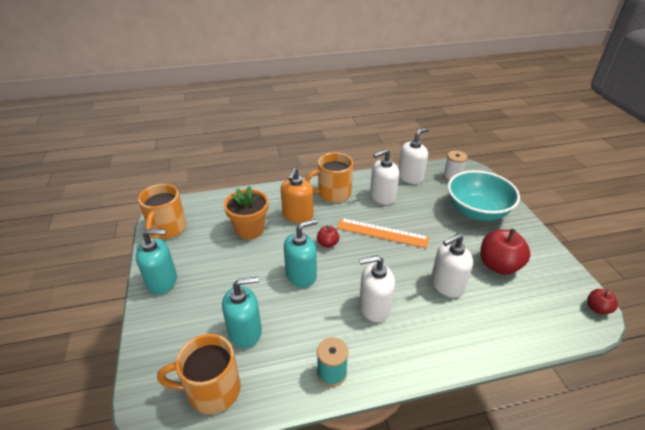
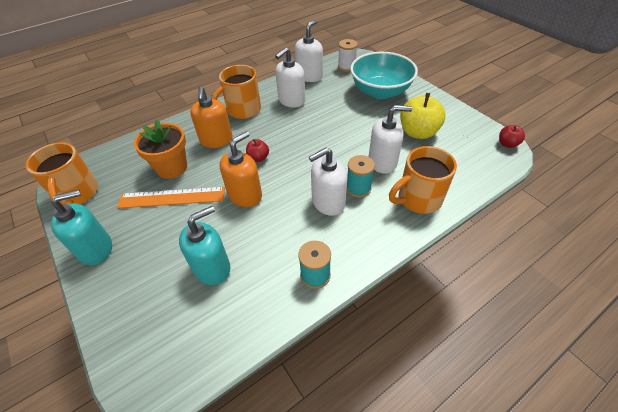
camera: 20 degrees left, 10 degrees up
orange mug [157,334,241,414] -> orange mug moved to [389,146,457,214]
turquoise soap dispenser [284,219,318,288] -> orange soap dispenser [219,131,262,207]
orange ruler [337,218,429,248] -> orange ruler moved to [117,187,225,209]
white soap dispenser [431,234,473,298] -> white soap dispenser turned 135 degrees counterclockwise [369,105,412,174]
red apple [480,228,531,275] -> yellow apple [400,93,446,139]
none -> turquoise spool [347,155,375,198]

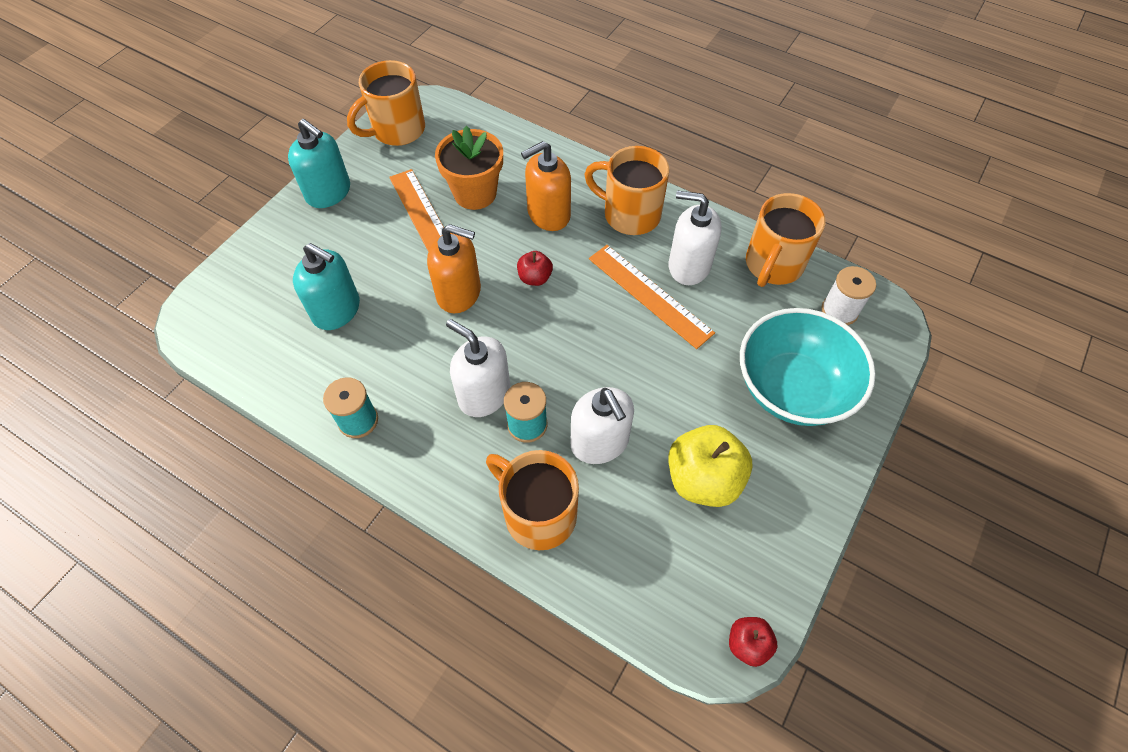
camera: 65 degrees right, 10 degrees up
white soap dispenser [295,20,323,82] -> orange mug [746,193,825,287]
none -> orange ruler [589,245,715,349]

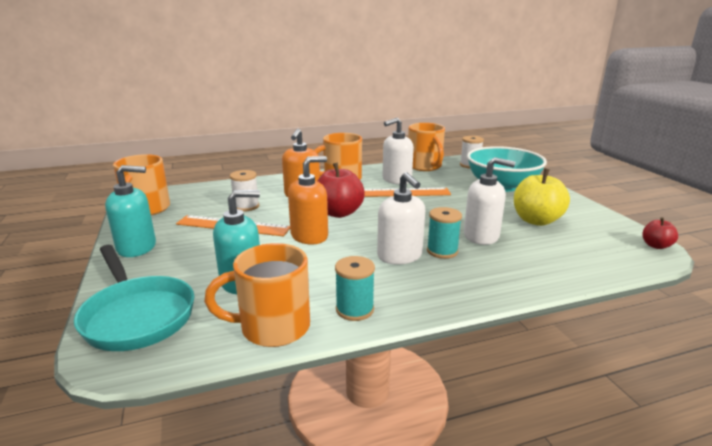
camera: 50 degrees left, 35 degrees down
orange flower pot [435,126,503,210] -> white spool [230,170,259,212]
white soap dispenser [446,319,510,417] -> white soap dispenser turned 105 degrees counterclockwise [377,172,425,264]
orange mug [486,450,579,550] -> orange mug moved to [204,243,310,347]
red apple [517,251,553,286] -> red apple [318,162,365,218], size x1.93
none -> turquoise pan [74,245,194,351]

